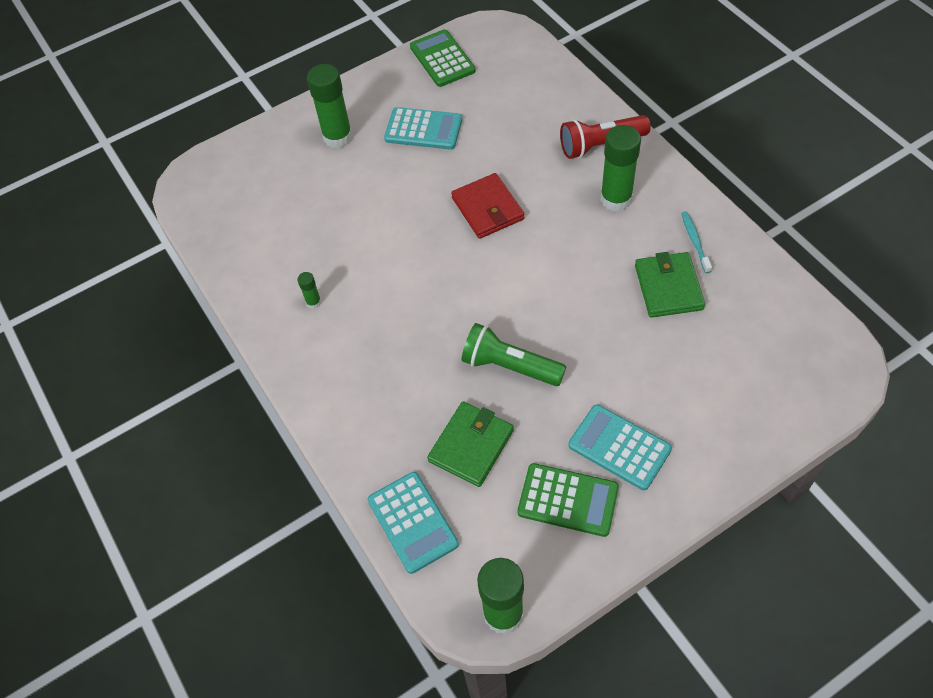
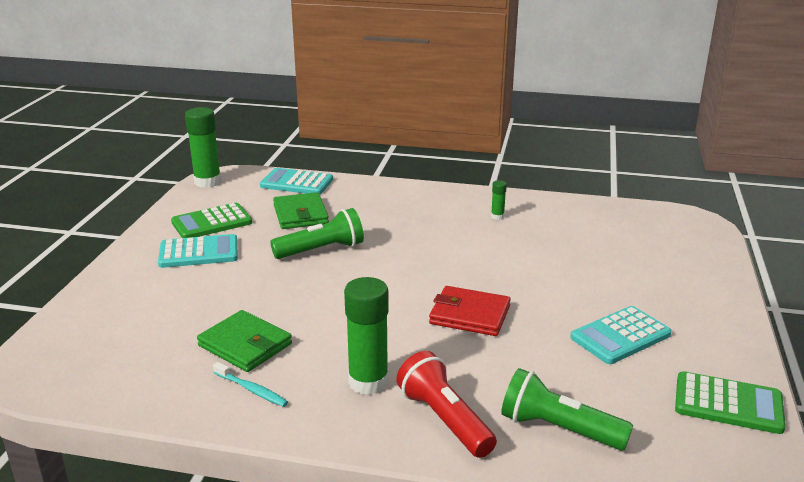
camera: 130 degrees right, 30 degrees down
green glue stick [307,64,353,148] -> none
red flashlight [560,115,651,159] -> red flashlight turned 60 degrees counterclockwise [396,351,497,458]
none -> green flashlight [501,368,633,450]

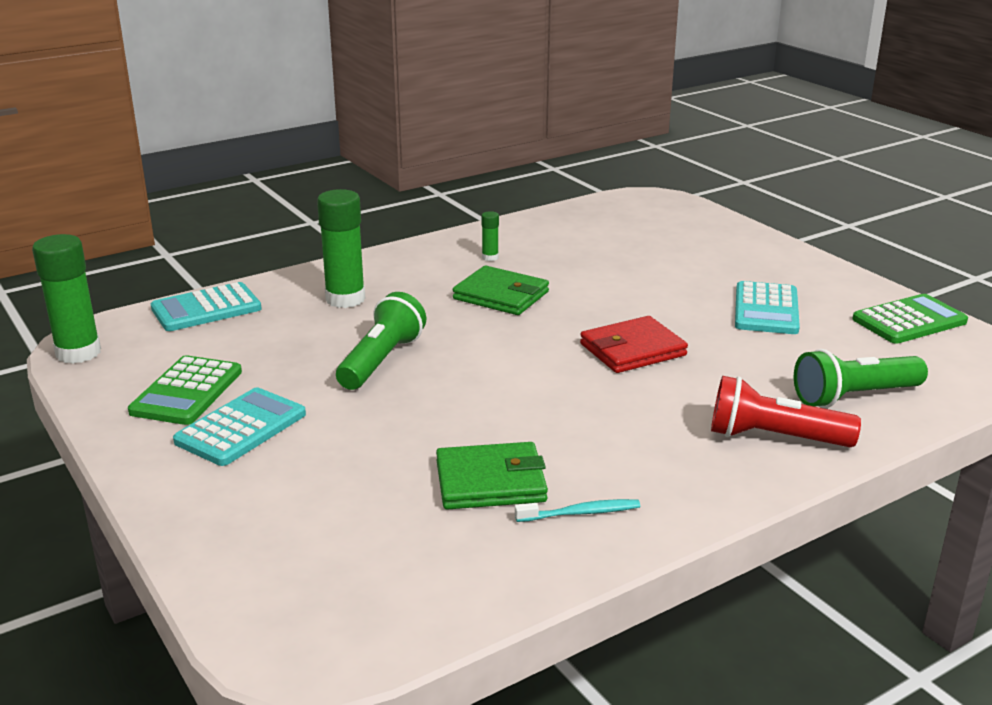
camera: 45 degrees left, 0 degrees up
green wallet [273,192,329,229] -> green wallet moved to [453,266,549,315]
green glue stick [344,277,389,395] -> green glue stick moved to [317,189,366,308]

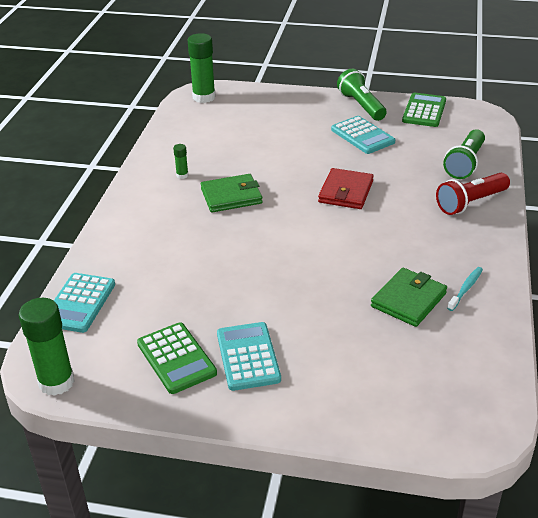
camera: 45 degrees left, 10 degrees up
green glue stick [317,189,366,308] -> green glue stick moved to [188,33,216,103]
green flashlight [336,292,426,390] -> green flashlight moved to [337,68,387,121]

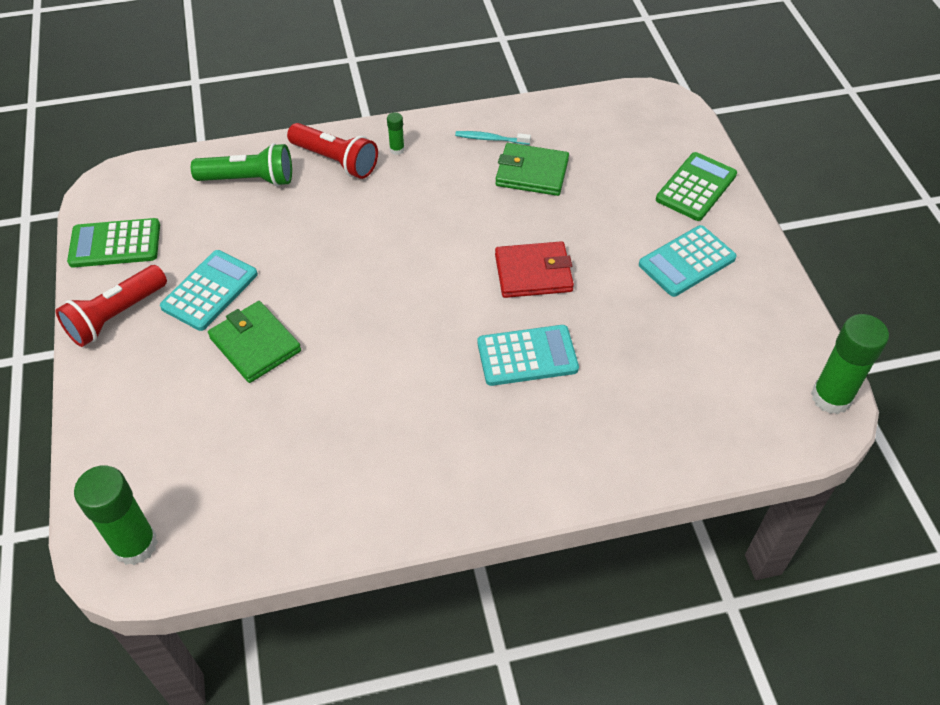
camera: 115 degrees left, 15 degrees up
turquoise calculator [54,273,115,333] -> turquoise calculator moved to [477,325,579,386]
green calculator [137,322,217,394] -> green calculator moved to [656,152,737,221]
green glue stick [173,144,188,179] -> green glue stick moved to [387,112,405,155]
green wallet [201,174,263,212] -> green wallet moved to [208,301,301,383]
red wallet [318,168,374,209] -> red wallet moved to [495,241,574,298]
green flashlight [337,68,387,121] -> red flashlight [55,265,167,347]

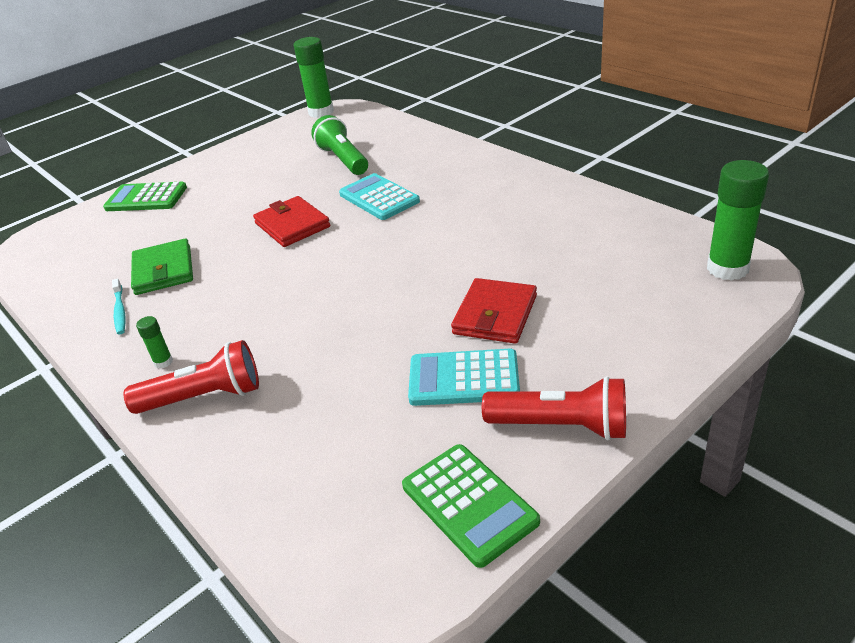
camera: 115 degrees left, 15 degrees down
green flashlight [191,143,292,187] -> green flashlight moved to [311,115,368,175]
green wallet [208,301,301,383] -> red wallet [451,278,537,344]
red flashlight [287,123,378,179] -> red flashlight turned 75 degrees clockwise [123,340,259,414]
turquoise calculator [639,225,737,297] -> none

